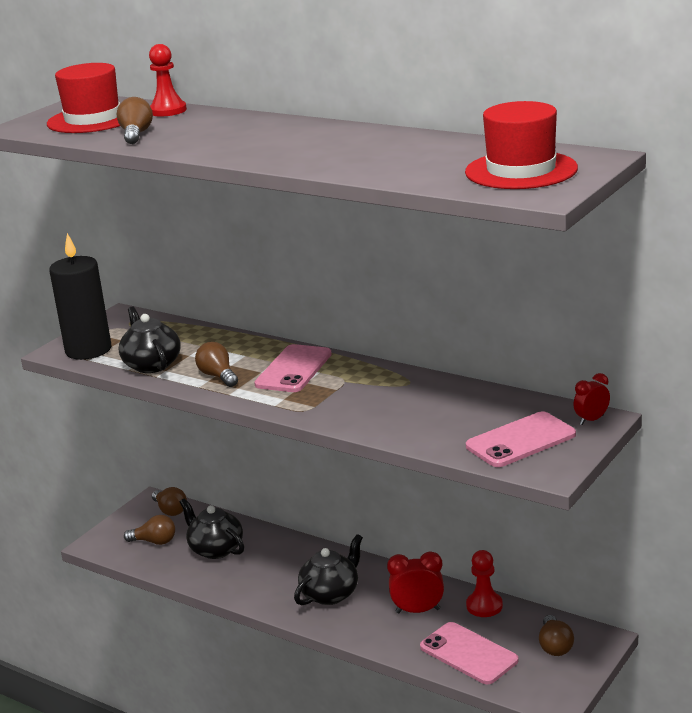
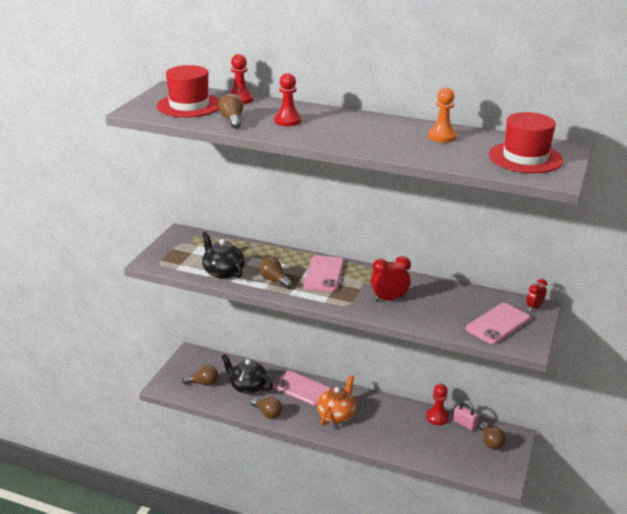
camera: 15 degrees left, 5 degrees up
black candle [49,233,111,360] -> none
brown light bulb [152,487,187,516] -> brown light bulb moved to [251,397,282,419]
black teapot [294,534,363,605] -> orange teapot [317,375,356,426]
red clock [387,552,444,613] -> red clock moved to [371,256,411,302]
pink phone [420,622,518,684] -> pink phone moved to [273,371,331,406]
none -> red pawn [274,73,302,126]
none -> orange pawn [428,87,457,143]
none -> pink padlock [453,400,478,431]

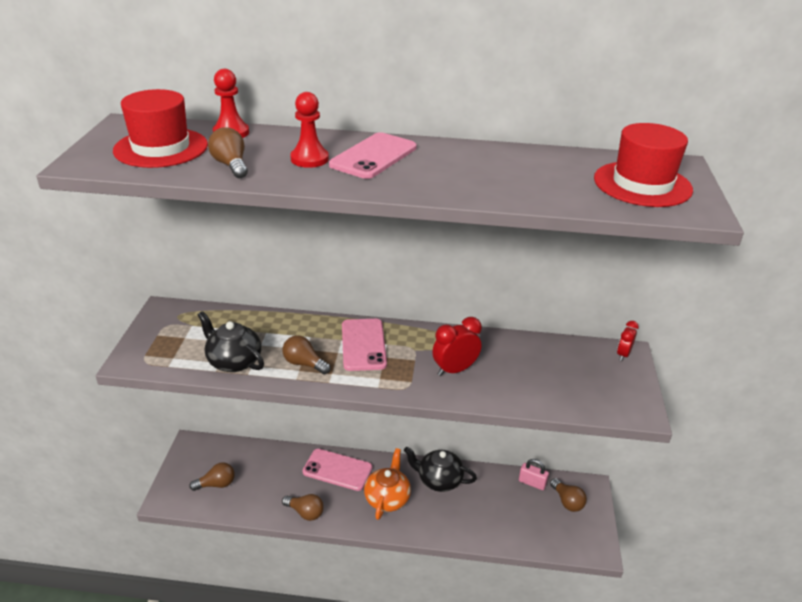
camera: 15 degrees left, 5 degrees up
black teapot [221,354,273,394] -> black teapot moved to [404,447,477,492]
red pawn [426,384,449,425] -> none
orange pawn [428,87,457,143] -> none
pink phone [466,303,531,344] -> pink phone moved to [329,132,417,179]

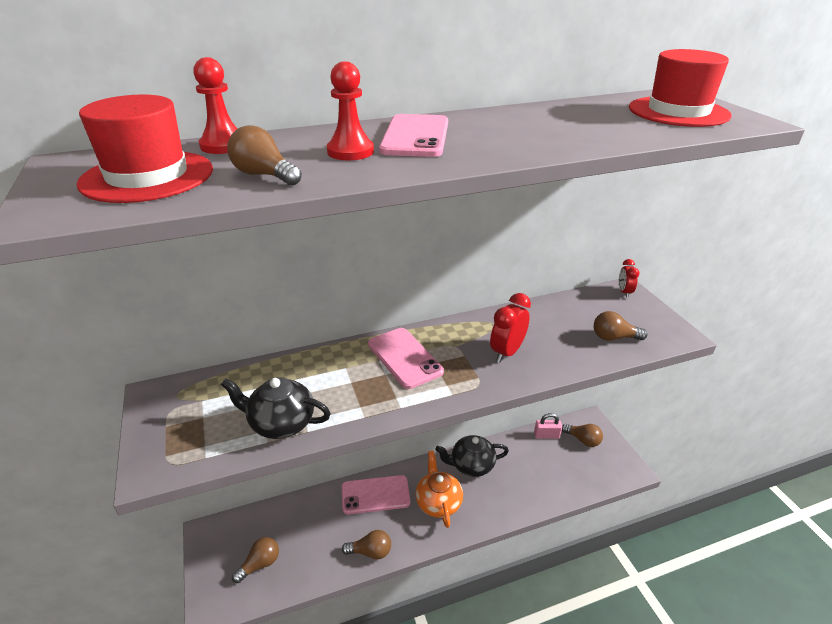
camera: 25 degrees left, 0 degrees up
brown light bulb [283,335,331,374] -> brown light bulb moved to [594,311,647,341]

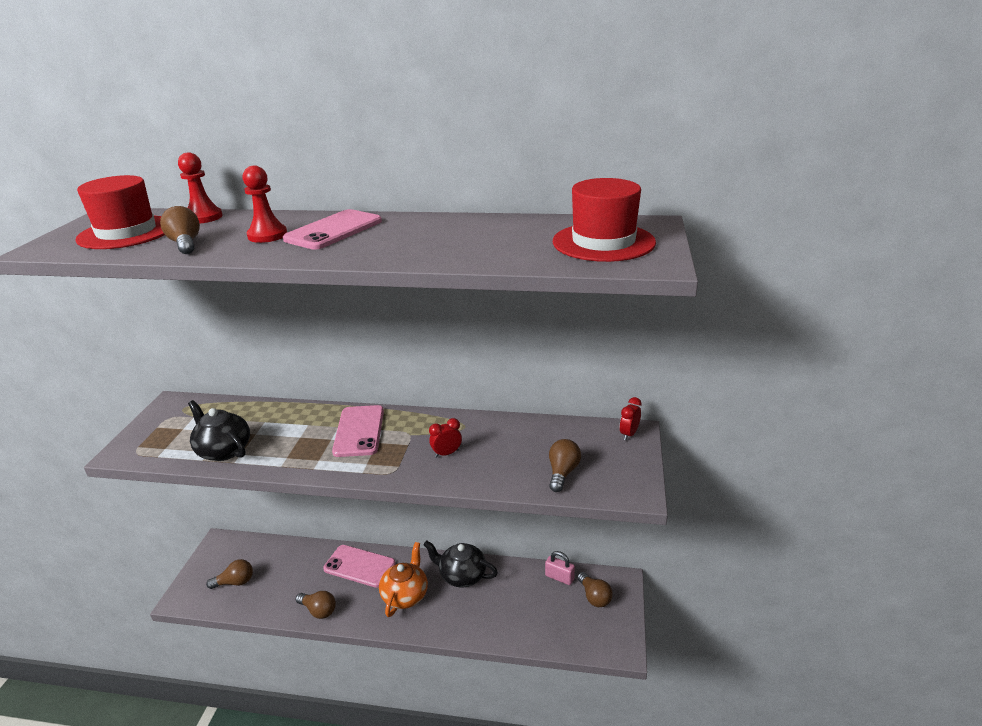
camera: 30 degrees right, 5 degrees down
red clock [490,293,531,362] -> red clock [429,418,462,458], size x0.62
brown light bulb [594,311,647,341] -> brown light bulb turned 75 degrees clockwise [549,439,581,492]

